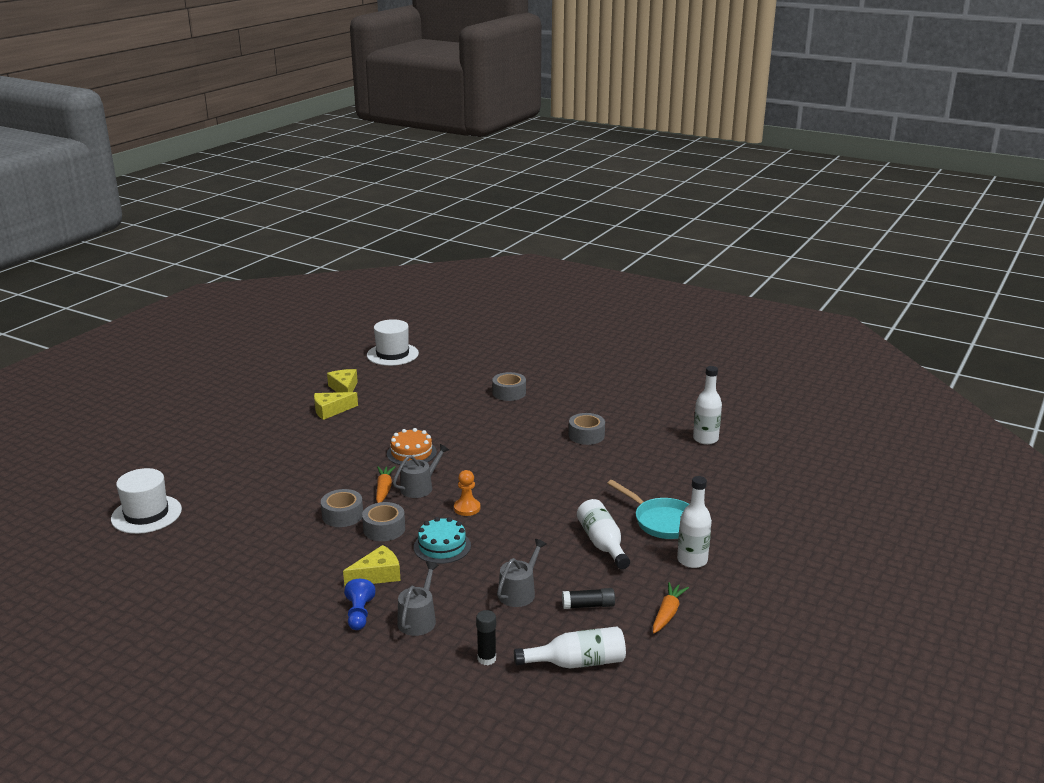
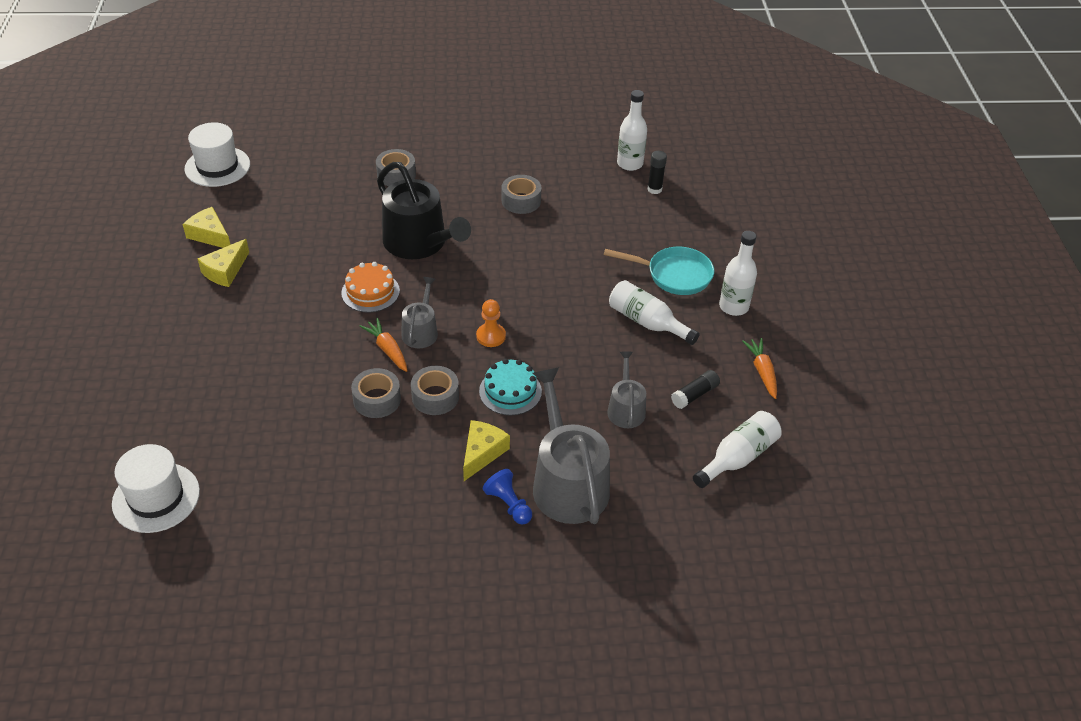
camera: 35 degrees left, 20 degrees up
grey watering can [397,562,439,636] -> grey watering can [533,367,610,524], size x1.89
black glue stick [476,610,496,665] -> black glue stick moved to [647,151,667,194]
none -> black watering can [377,162,471,259]

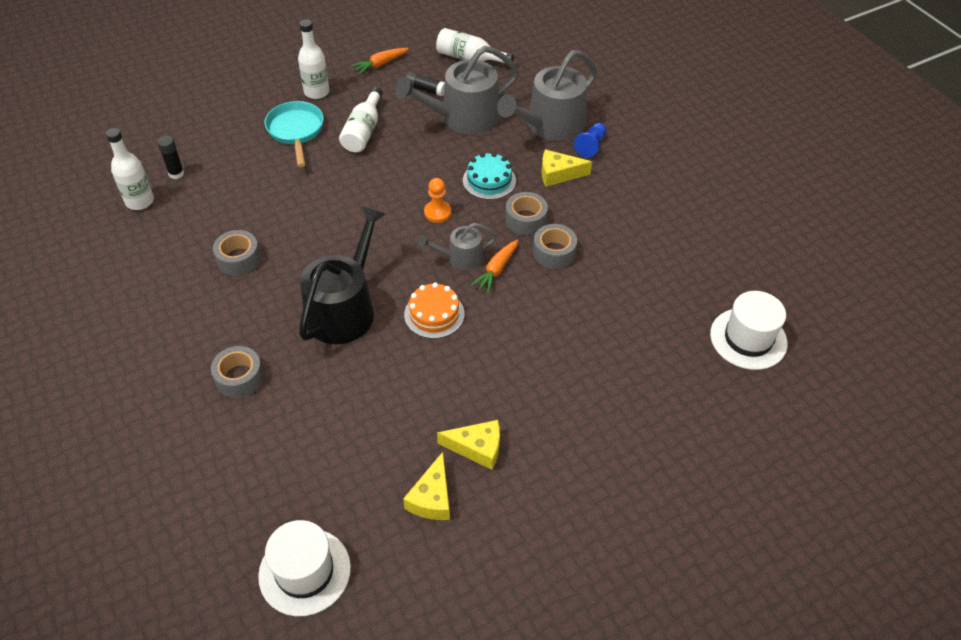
camera: 115 degrees left, 5 degrees up
grey watering can [607,352,646,428] -> grey watering can [395,46,519,134], size x1.89

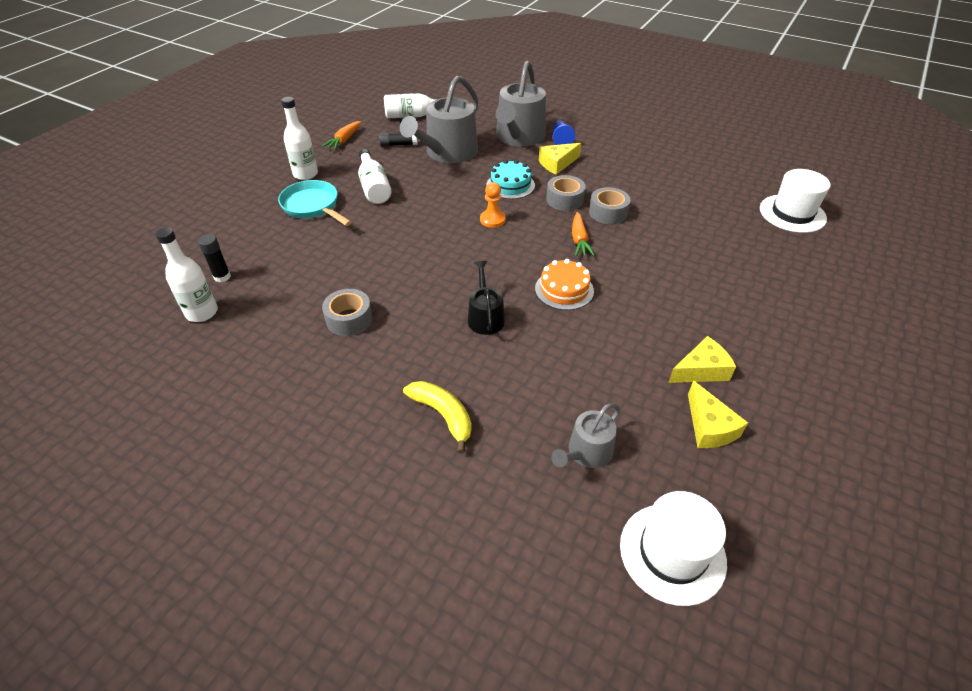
camera: 30 degrees left, 5 degrees down
grey tape [211,346,264,398] -> yellow banana [403,381,472,454]
black watering can [299,206,385,344] -> black watering can [468,261,505,335], size x0.53
grey watering can [418,223,497,270] -> grey watering can moved to [551,403,620,468]

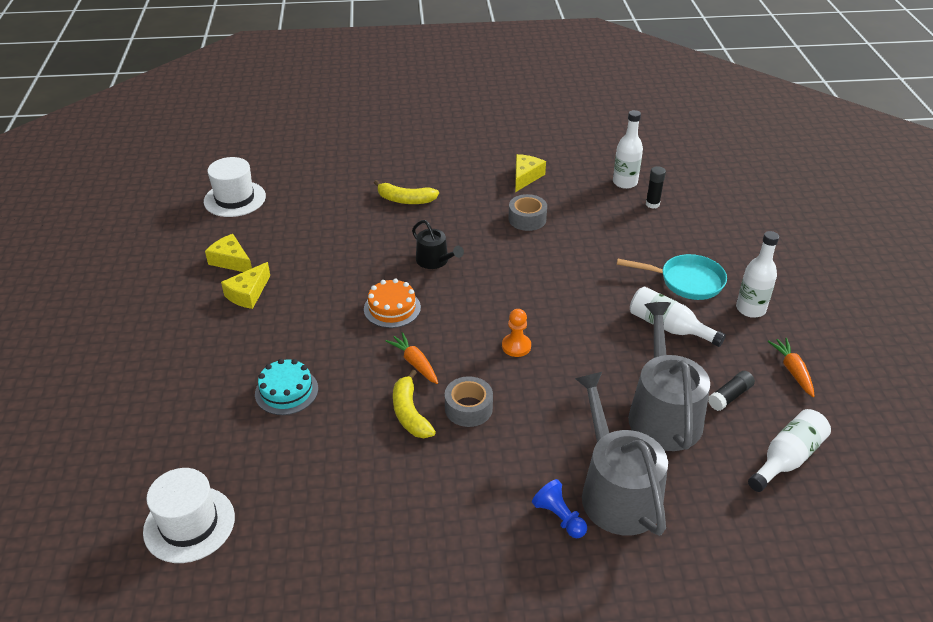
camera: 145 degrees right, 5 degrees down
turquoise cake [486,160,535,199] -> turquoise cake moved to [255,359,318,415]
yellow cheese [539,143,581,175] -> yellow cheese moved to [515,154,546,192]
grey watering can [551,403,620,468] -> none
grey tape [589,187,631,224] -> yellow banana [393,369,436,438]

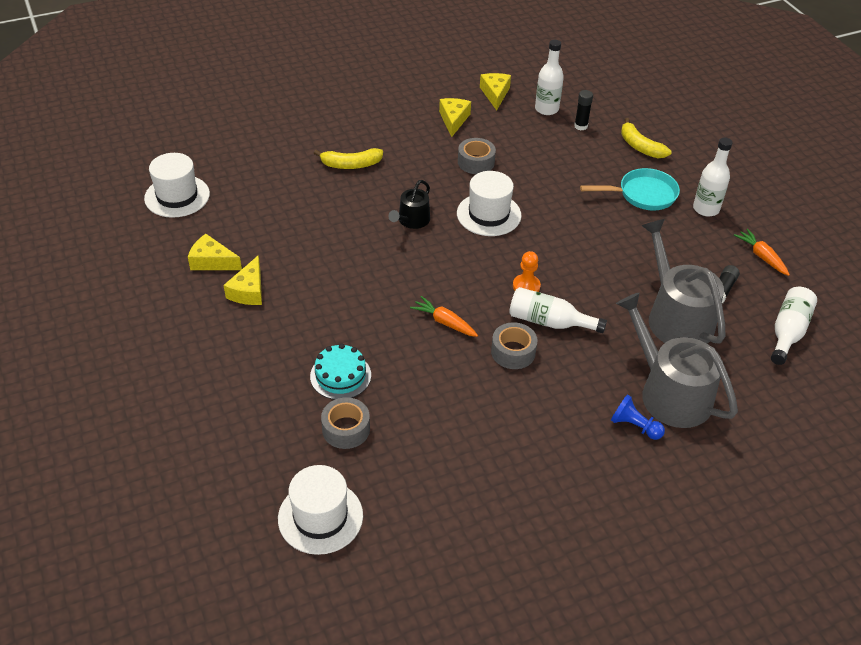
camera: 20 degrees left, 5 degrees up
orange cake [364,278,421,328] -> none
yellow banana [393,369,436,438] -> yellow banana moved to [621,118,672,158]
black watering can [412,220,464,269] -> black watering can turned 90 degrees clockwise [389,180,430,229]
white bottle [630,287,726,347] -> white bottle moved to [509,287,607,333]
none -> grey tape [321,397,370,449]
none -> white hat [457,171,522,236]
none -> yellow cheese [480,73,511,111]

